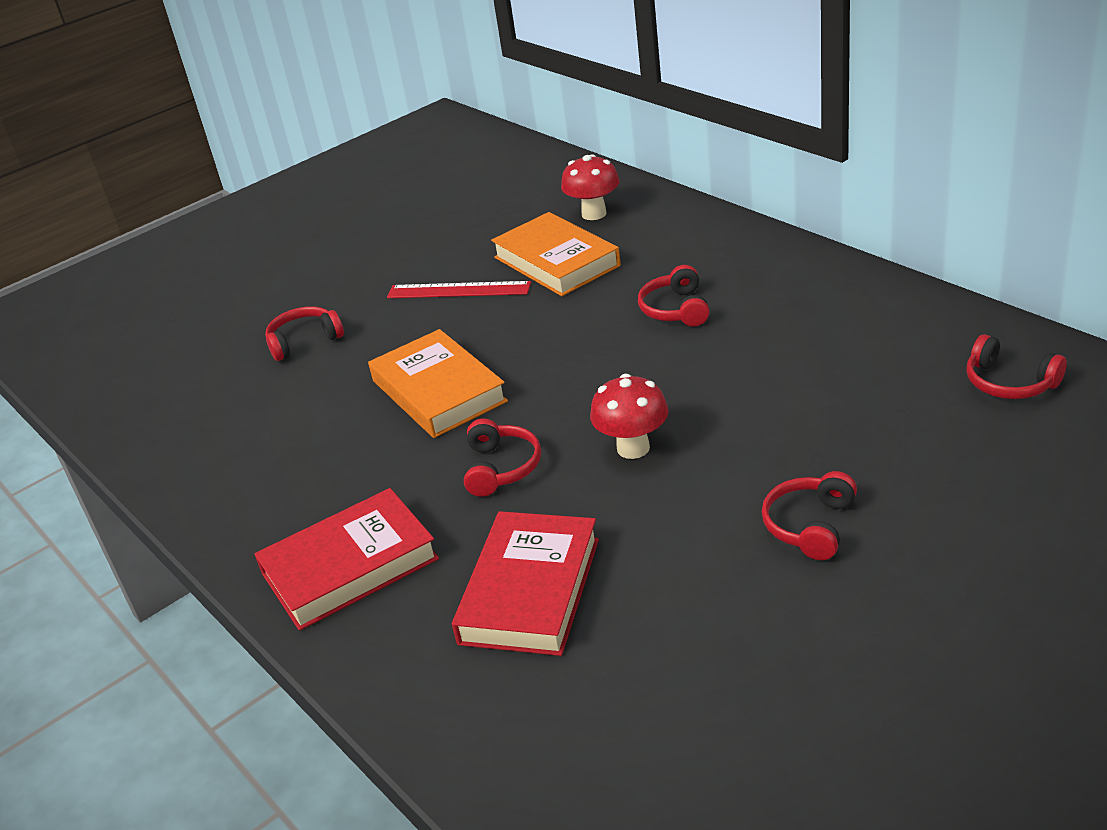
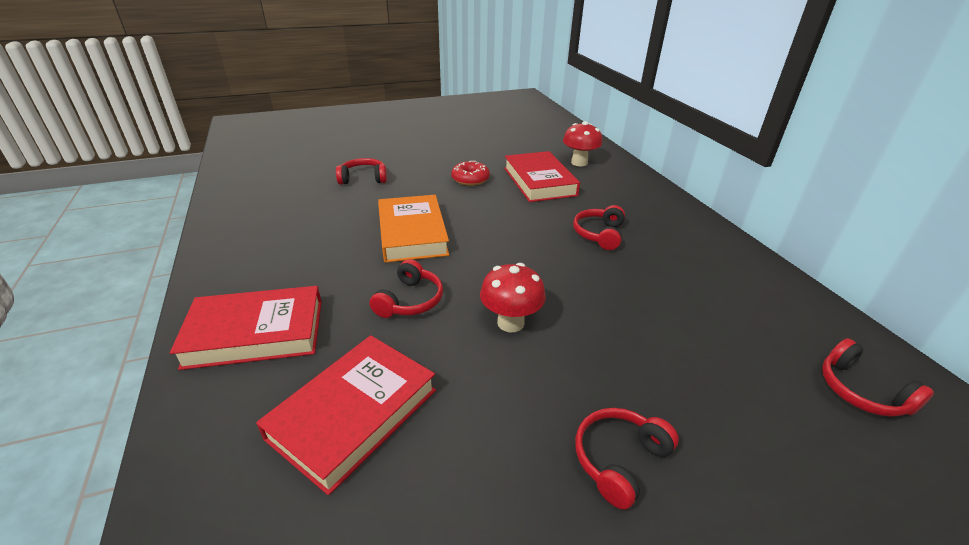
camera: 15 degrees right, 0 degrees up
red ruler [387,281,531,298] -> red donut [451,161,490,186]
orange book [491,212,621,296] -> red book [504,151,580,202]

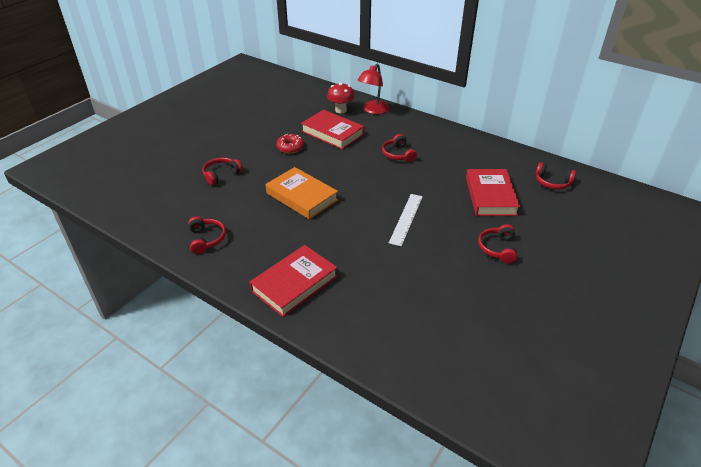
camera: 35 degrees left, 5 degrees up
red book [256,335,436,495] -> red book moved to [466,169,520,216]
red headphones [369,259,443,318] -> red headphones moved to [188,216,226,254]
red mushroom [480,263,546,333] -> white ruler [389,194,423,246]
none -> red lamp [357,63,390,114]

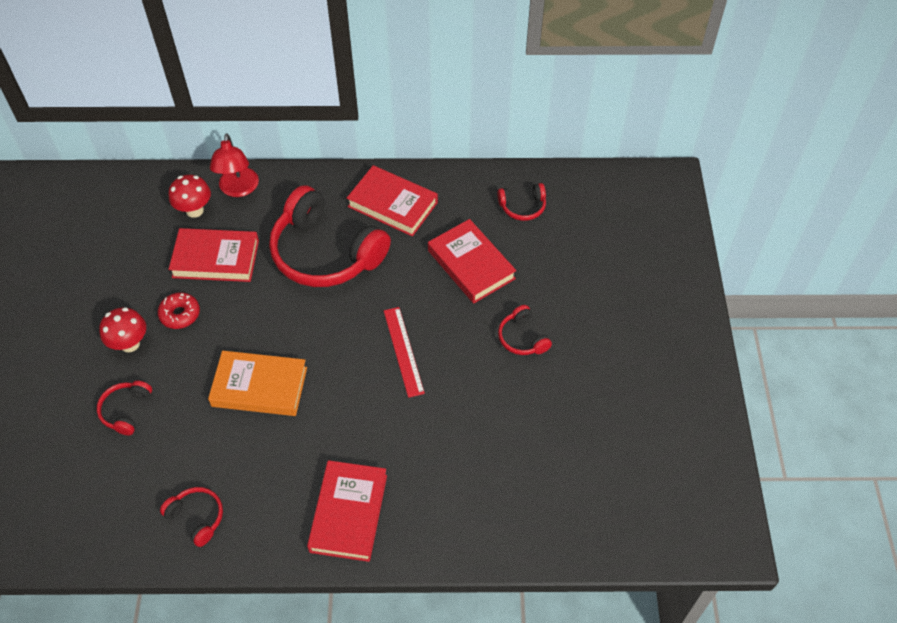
camera: 35 degrees left, 15 degrees up
red headphones [382,134,417,162] -> red headphones [269,185,391,287], size x2.26
white ruler [389,194,423,246] -> red ruler [384,307,425,398]
none -> red mushroom [99,308,146,352]
none -> red book [347,165,438,236]

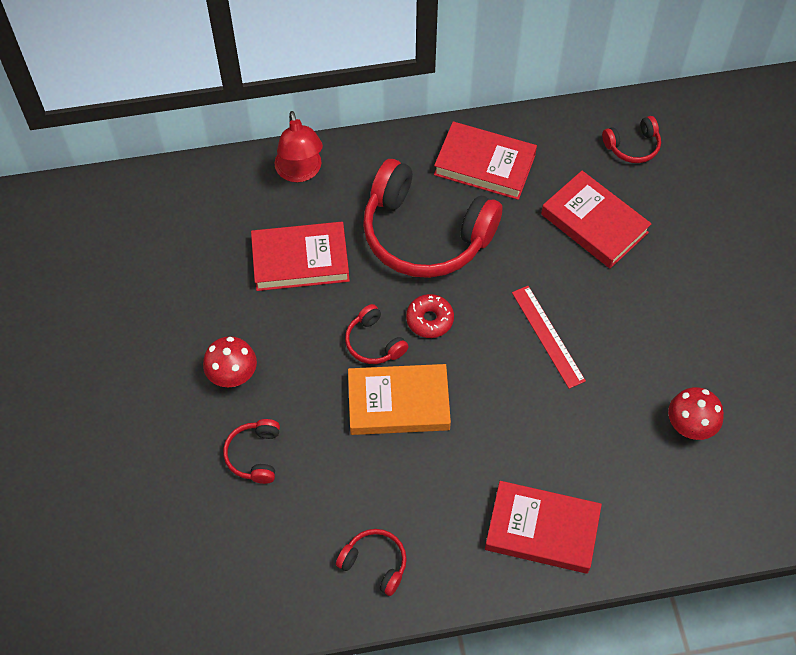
camera: 10 degrees left, 5 degrees up
red donut [158,293,200,329] -> red donut moved to [406,294,454,338]
red mushroom [168,175,211,218] -> red mushroom moved to [668,387,724,440]
red book [307,460,387,562] -> red book turned 75 degrees counterclockwise [485,481,602,574]
red headphones [498,305,552,355] -> red headphones moved to [345,304,409,364]

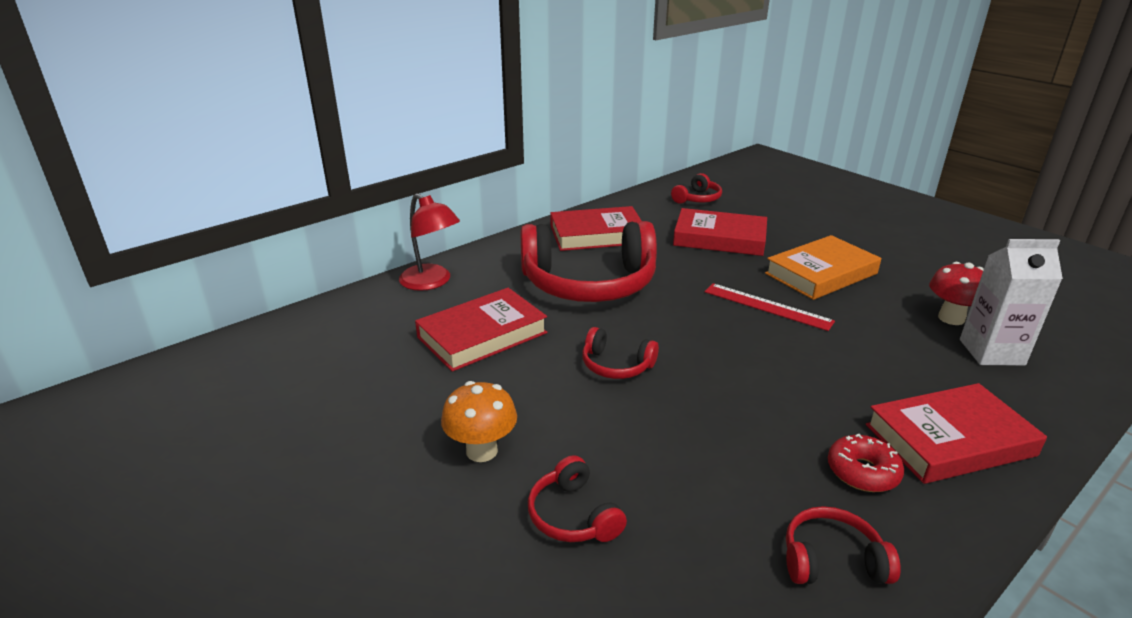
camera: 30 degrees left, 30 degrees down
red mushroom [203,336,257,387] -> orange mushroom [441,381,517,462]
orange book [348,364,451,435] -> orange book moved to [765,235,881,300]
red donut [406,294,454,338] -> red donut moved to [828,434,904,492]
none -> white carton [960,239,1063,366]

